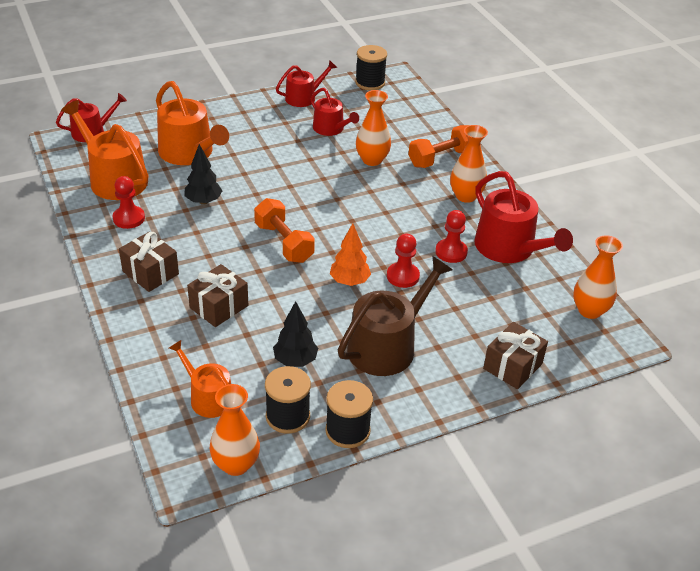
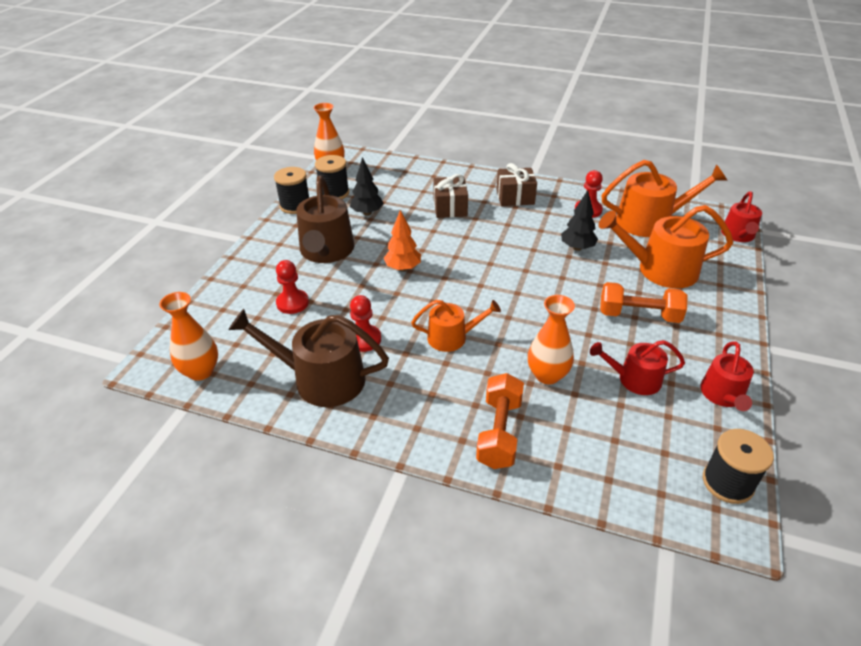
camera: 135 degrees right, 0 degrees up
orange watering can [169,340,231,418] -> orange watering can moved to [411,300,501,352]
orange dumbbell [254,198,315,263] -> orange dumbbell moved to [600,282,688,323]
red pawn [387,234,420,288] -> red pawn moved to [276,260,309,314]
orange vase [450,125,488,203] -> none
red watering can [474,171,573,263] -> brown watering can [229,309,389,407]
brown gift [483,322,548,389] -> none

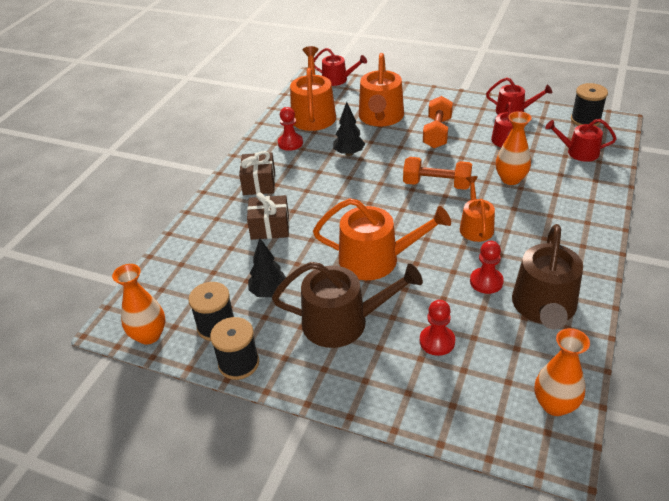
camera: 85 degrees left, 0 degrees up
orange tree [383,210,421,271] -> orange watering can [313,198,451,280]
orange dumbbell [476,373,524,469] -> orange dumbbell moved to [403,157,472,190]
none -> red watering can [545,119,617,162]

